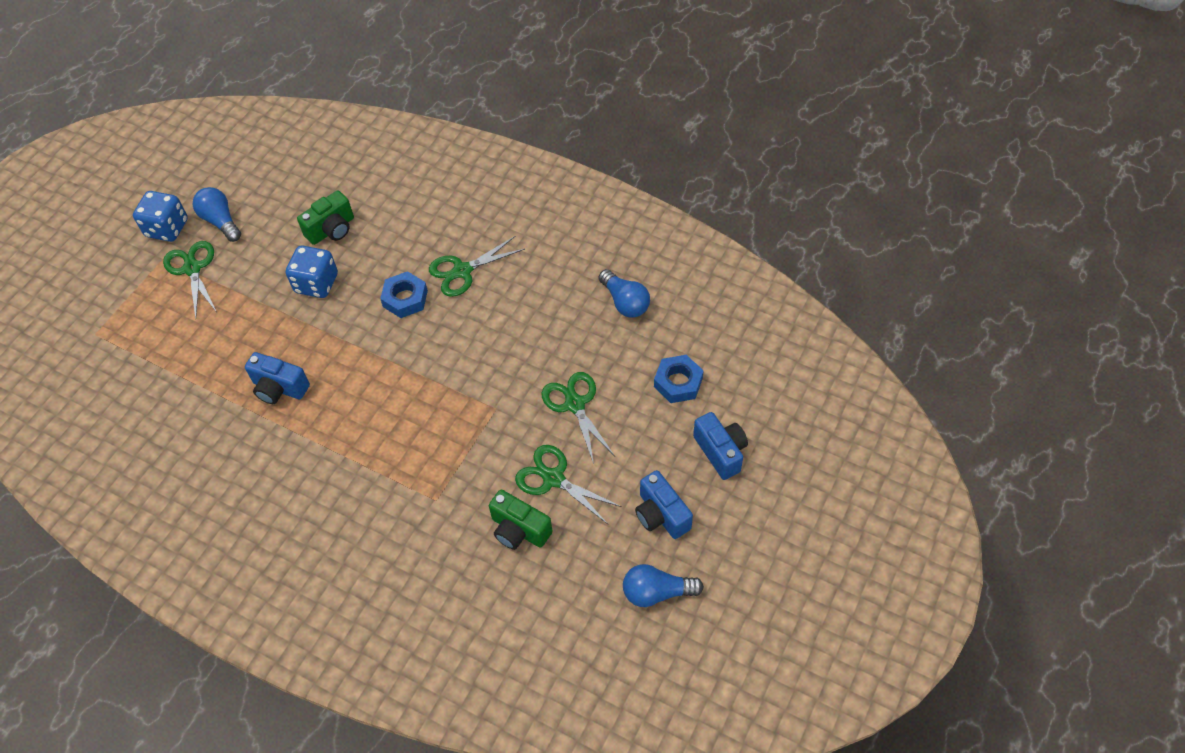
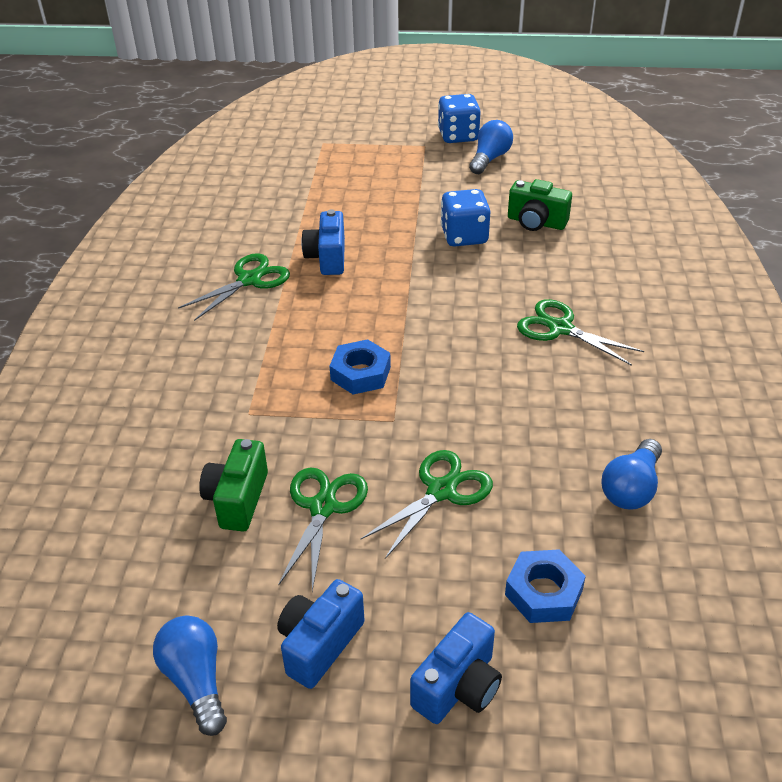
camera: 65 degrees right, 15 degrees down
green scissors [163,241,216,318] -> green scissors moved to [178,253,290,321]
blue nut [380,271,428,318] -> blue nut moved to [330,339,391,395]

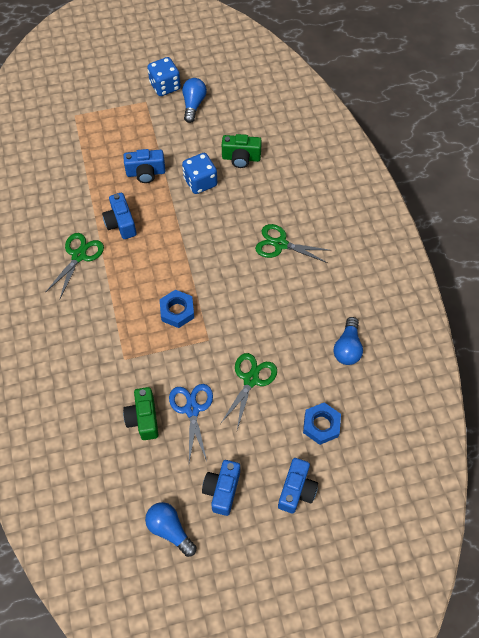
camera: 20 degrees left, 20 degrees up
green scissors [278,467,368,591] -> blue scissors [169,384,213,462]
none -> blue camera [123,149,165,183]

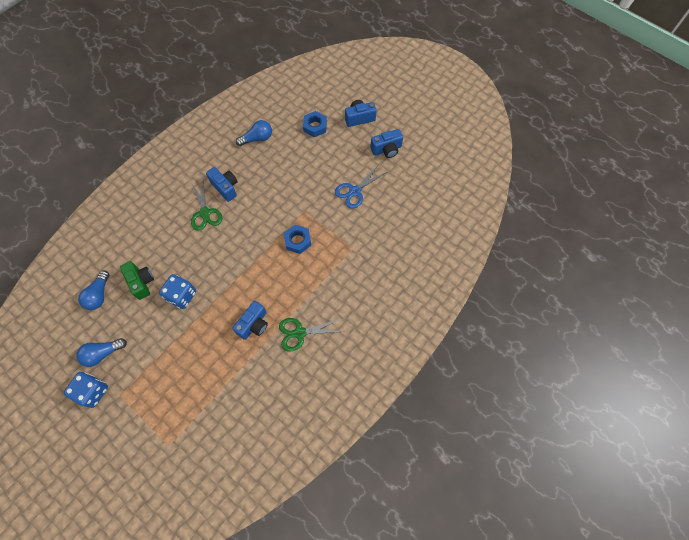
camera: 125 degrees left, 5 degrees up
blue camera [123,149,165,183] -> blue camera moved to [206,167,238,202]
green camera [123,387,158,440] -> none
blue light bulb [145,502,197,557] -> blue light bulb moved to [78,270,109,310]
green scissors [220,353,277,430] -> none

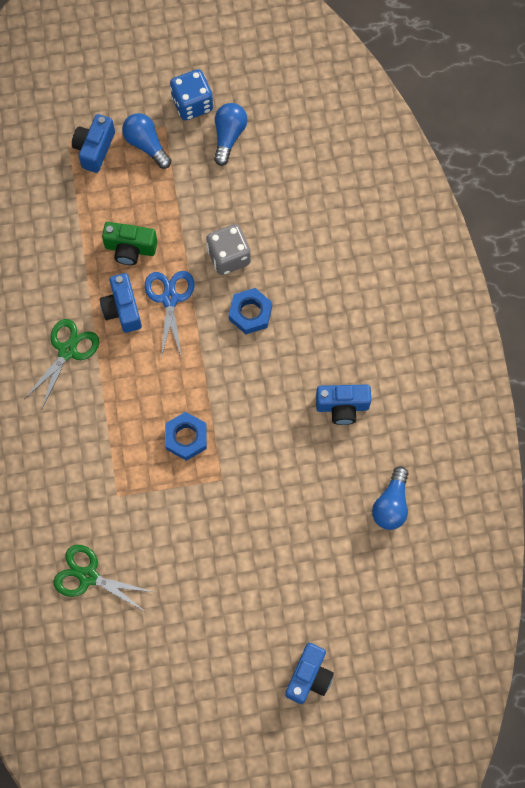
camera: 130 degrees right, 5 degrees up
blue light bulb [78,270,109,310] -> blue light bulb moved to [122,113,172,169]
green camera [120,261,154,300] -> green camera moved to [102,222,157,265]
blue dice [159,274,196,309] -> grey dice [206,224,251,275]
green scissors [191,182,222,231] -> green scissors moved to [54,545,153,612]
blue nut [303,111,327,137] -> blue nut moved to [229,288,272,334]
blue scissors [335,166,387,209] -> blue scissors moved to [145,271,195,359]
blue camera [370,129,403,158] -> blue camera moved to [72,114,115,173]

